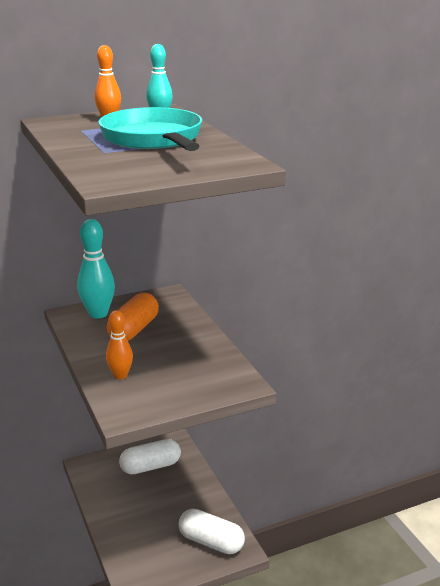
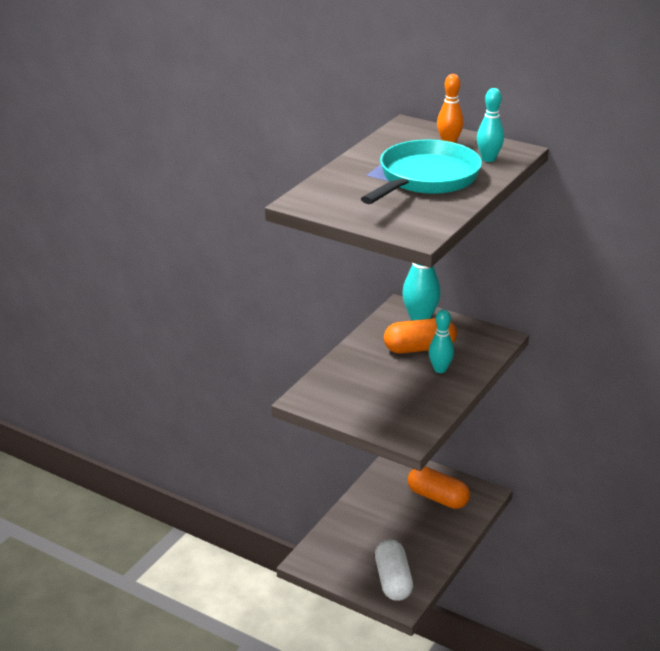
camera: 55 degrees right, 5 degrees up
orange bowling pin [106,310,133,379] -> none
white capsule [119,439,181,475] -> orange capsule [407,466,470,509]
none -> turquoise bowling pin [429,309,454,373]

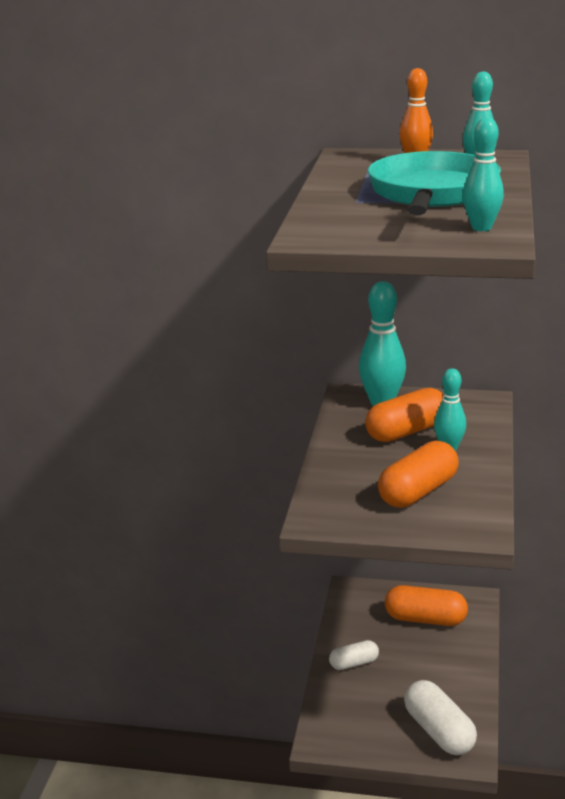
camera: 20 degrees left, 5 degrees down
none -> white capsule [329,640,379,670]
none -> orange capsule [378,441,459,508]
none -> turquoise bowling pin [463,117,504,231]

